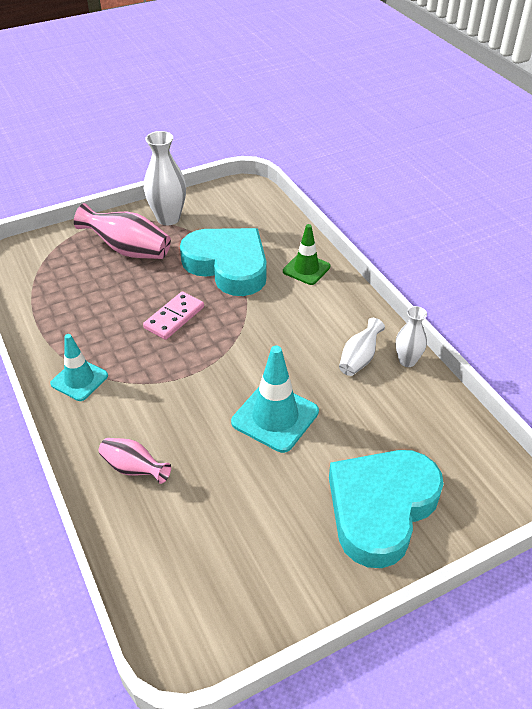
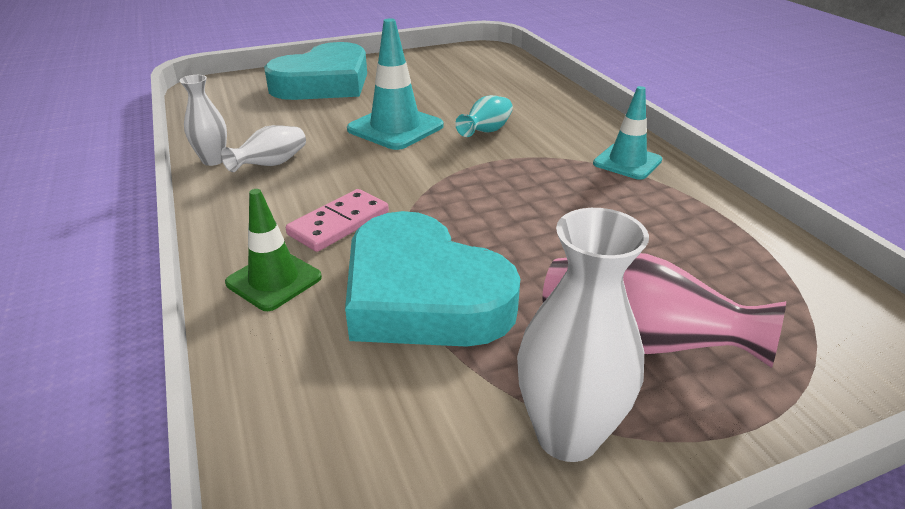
camera: 175 degrees left, 10 degrees down
pink vase [99,438,171,484] -> none
pink domino [143,291,204,340] -> pink domino moved to [286,189,389,252]
none -> turquoise vase [455,95,513,137]

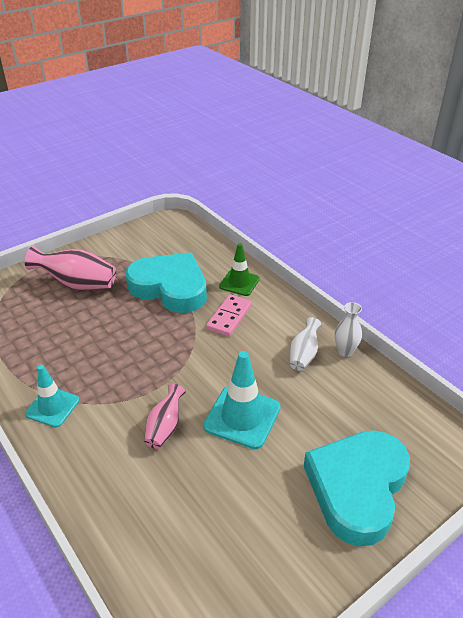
camera: 165 degrees right, 5 degrees up
turquoise vase [455,95,513,137] -> pink vase [144,384,186,449]
white vase [517,208,649,462] -> none

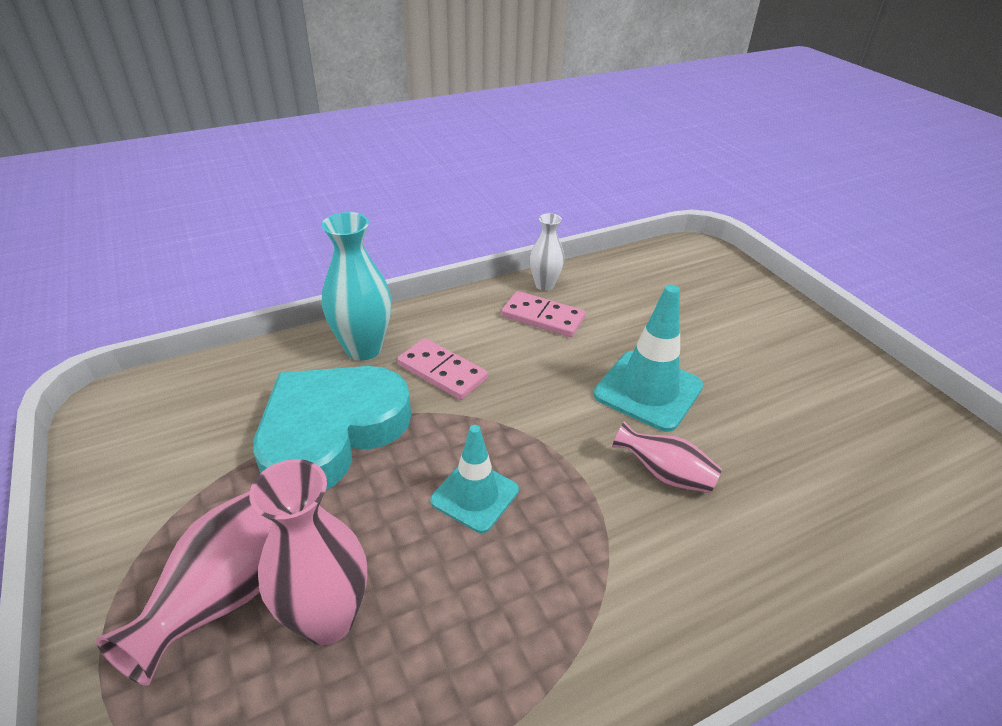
camera: 80 degrees left, 0 degrees up
turquoise traffic cone [25,365,79,428] -> turquoise traffic cone moved to [430,425,519,533]
green traffic cone [219,243,260,296] -> turquoise vase [322,212,391,360]
white vase [290,317,322,371] -> pink domino [501,291,586,337]
turquoise heart [304,430,410,546] -> none
none -> pink vase [249,459,367,645]

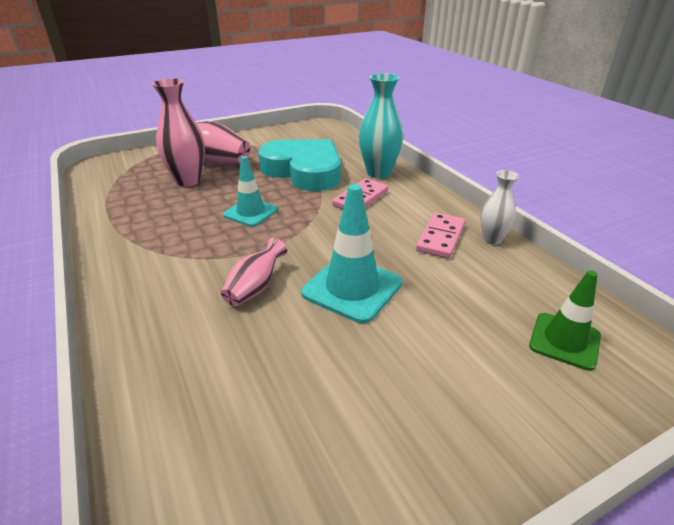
camera: 90 degrees right, 5 degrees down
none -> green traffic cone [529,270,601,371]

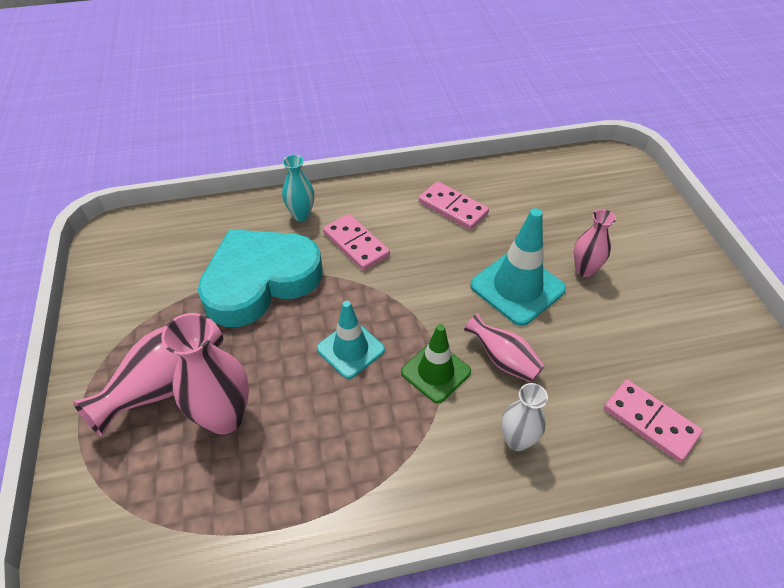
camera: 75 degrees left, 15 degrees up
turquoise vase [359,73,403,178] -> turquoise vase [282,155,314,221], size x0.60
white vase [481,170,519,245] -> white vase moved to [501,383,548,451]
green traffic cone [529,270,601,371] -> green traffic cone moved to [401,324,471,403]
none -> pink vase [574,209,616,277]
none -> pink domino [604,380,703,462]

